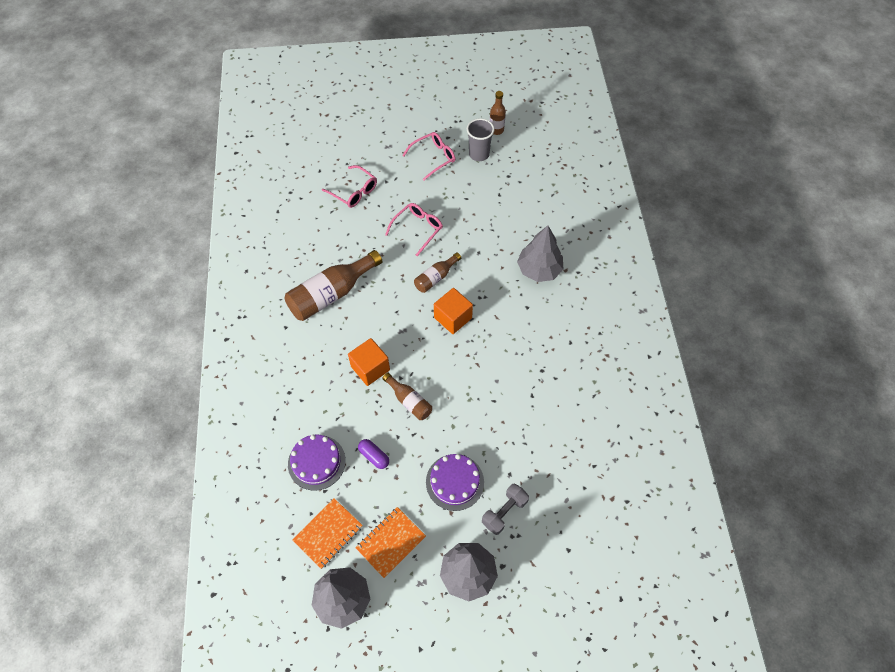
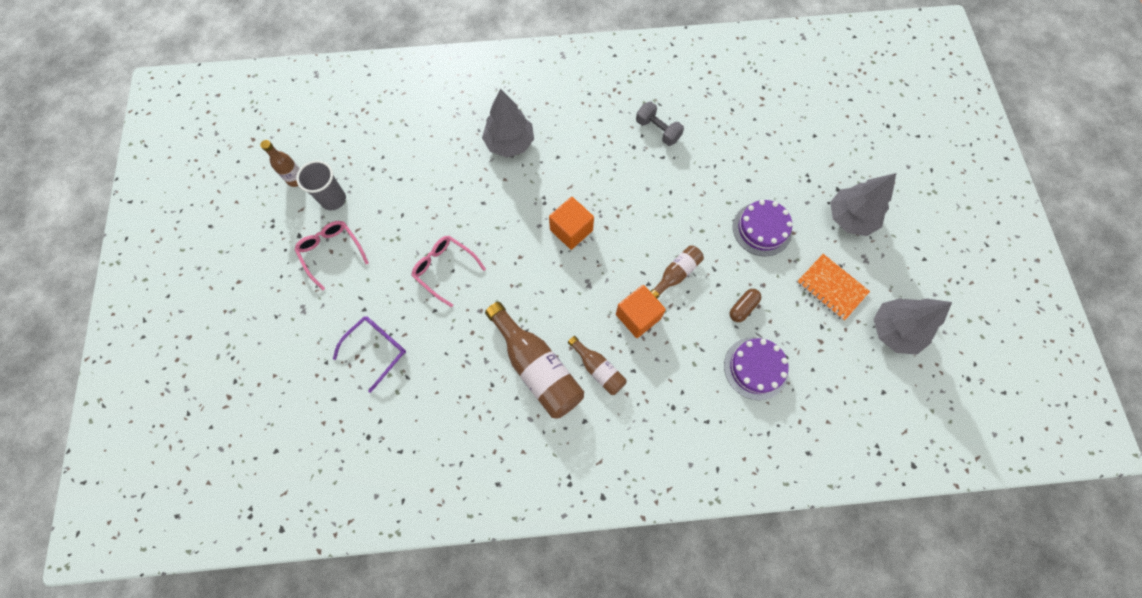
camera: 90 degrees left, 10 degrees up
orange notebook [292,498,363,569] -> none
pink glasses [322,165,377,208] -> purple glasses [333,316,406,393]
purple capsule [358,439,389,469] -> brown capsule [730,289,761,322]
brown bottle [414,252,461,293] -> brown bottle moved to [568,336,627,395]
grey dumbbell [482,484,529,535] -> grey dumbbell moved to [636,102,684,146]

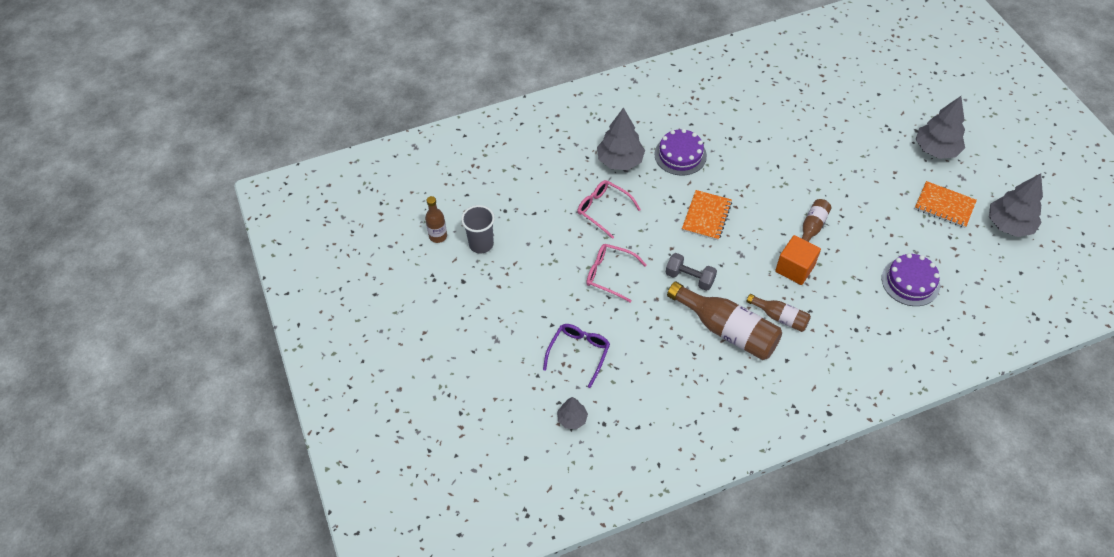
camera: 15 degrees left, 15 degrees down
pink glasses [294,221,369,290] -> pink glasses moved to [577,180,641,239]
orange cube [549,197,594,250] -> orange notebook [682,190,732,240]
grey dumbbell [636,102,684,146] -> grey dumbbell moved to [665,253,717,291]
brown capsule [730,289,761,322] -> none
purple cake [733,200,792,256] -> purple cake moved to [655,129,707,175]
none -> grey tree [557,397,588,429]

